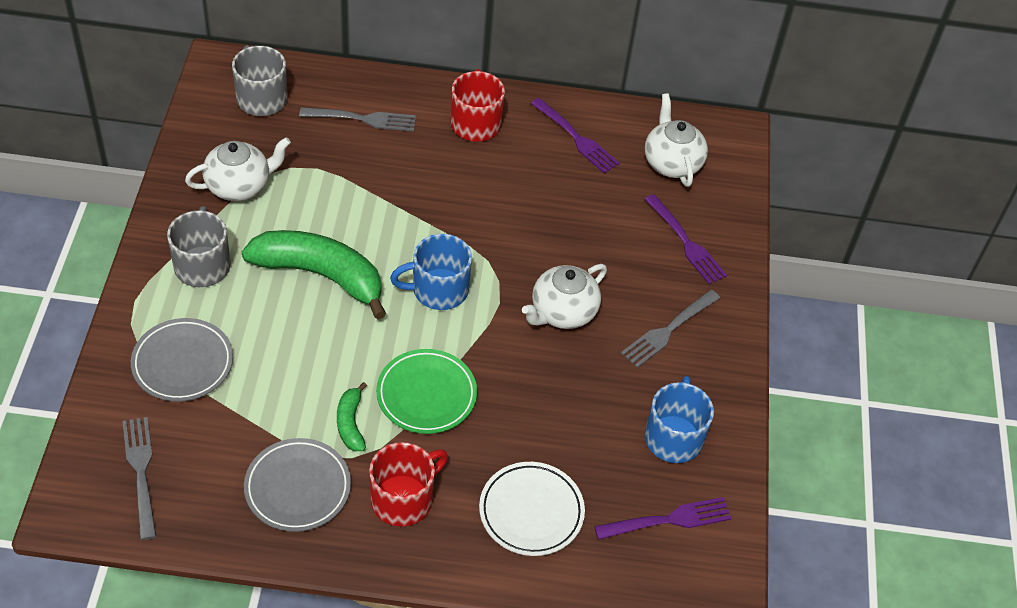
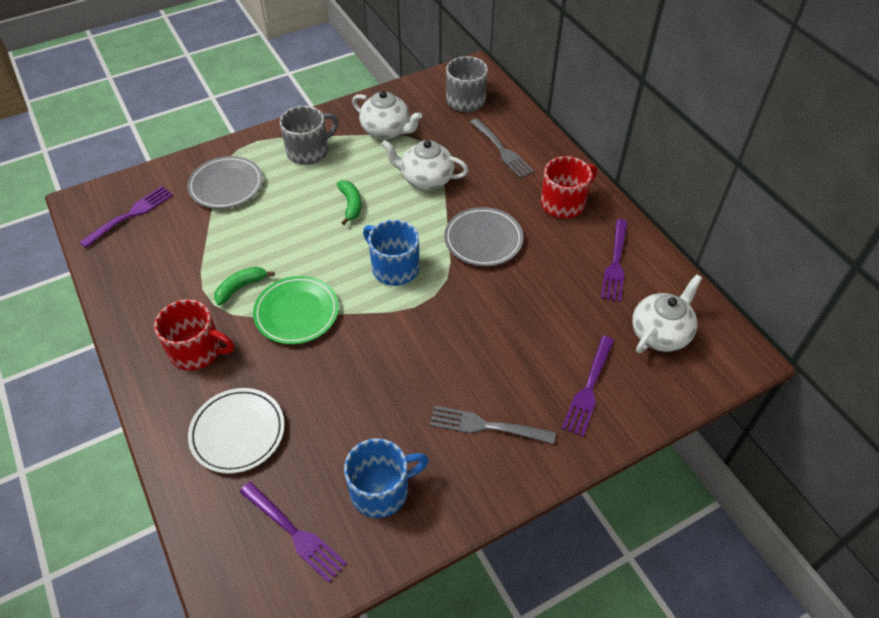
camera: 60 degrees right, 0 degrees up
grey fork [122,417,157,540] -> purple fork [79,186,173,248]
green banana [242,230,386,319] -> green banana [337,180,361,225], size x0.46
grey plate [244,438,351,532] -> grey plate moved to [444,207,523,266]
white teapot [522,264,607,329] -> white teapot moved to [381,140,468,190]

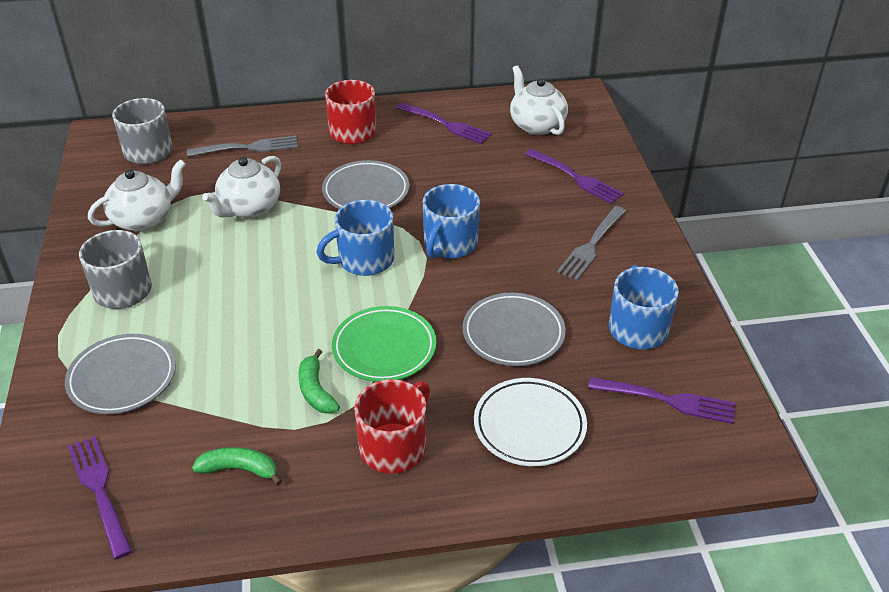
camera: 70 degrees left, 10 degrees down
purple fork [240,482,347,583] -> purple fork turned 45 degrees clockwise [588,377,735,424]
green banana [337,180,361,225] -> green banana moved to [192,447,282,485]
none -> blue mug [423,184,480,259]
none -> grey plate [463,293,566,366]

